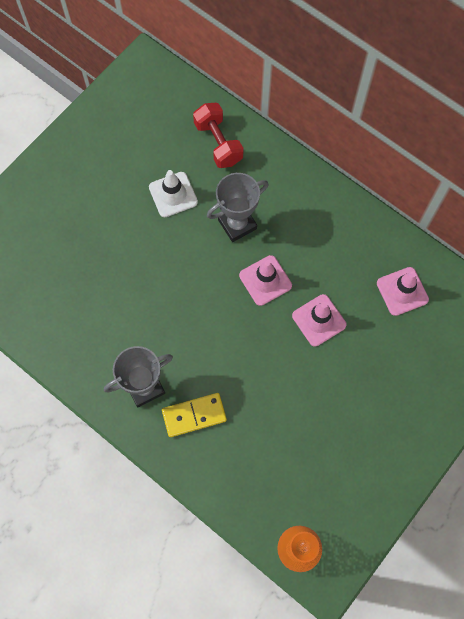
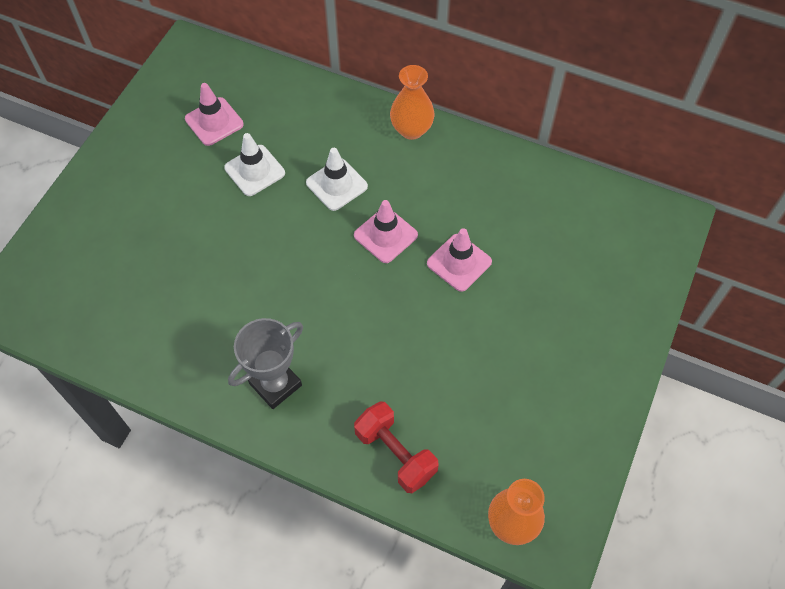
camera: 15 degrees left, 10 degrees down
yellow domino [162,393,227,437] -> none
red dumbbell [193,103,244,168] -> red dumbbell moved to [354,402,439,493]
grey trophy [207,173,269,242] -> white traffic cone [306,148,368,211]
pink traffic cone [377,267,429,316] -> pink traffic cone moved to [185,83,244,146]
none -> orange vase [390,65,435,140]

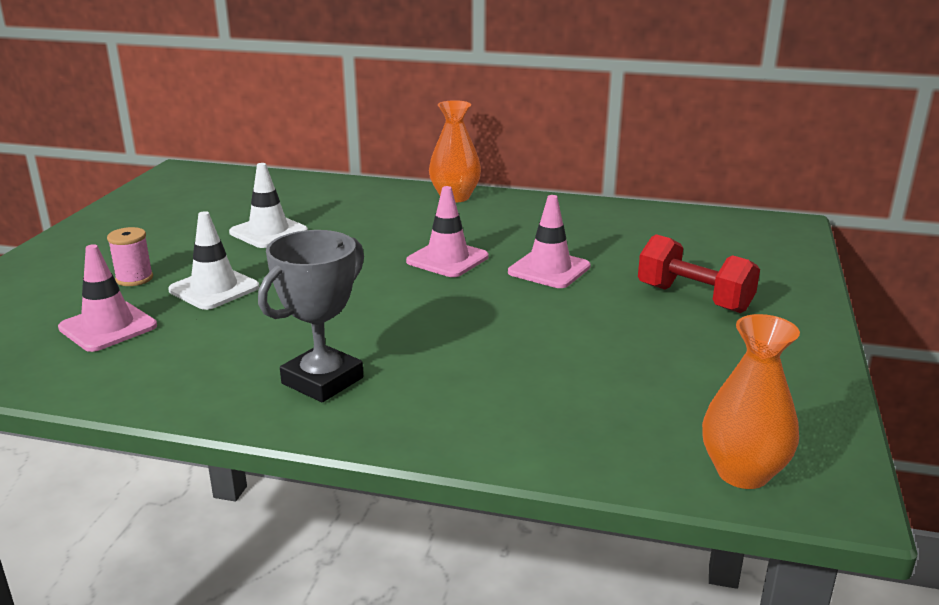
camera: 10 degrees left, 35 degrees down
pink traffic cone [185,83,244,146] -> pink traffic cone moved to [58,244,157,352]
white traffic cone [306,148,368,211] -> white traffic cone moved to [168,211,260,310]
red dumbbell [354,402,439,493] -> red dumbbell moved to [638,234,760,313]
none -> pink spool [107,227,153,286]

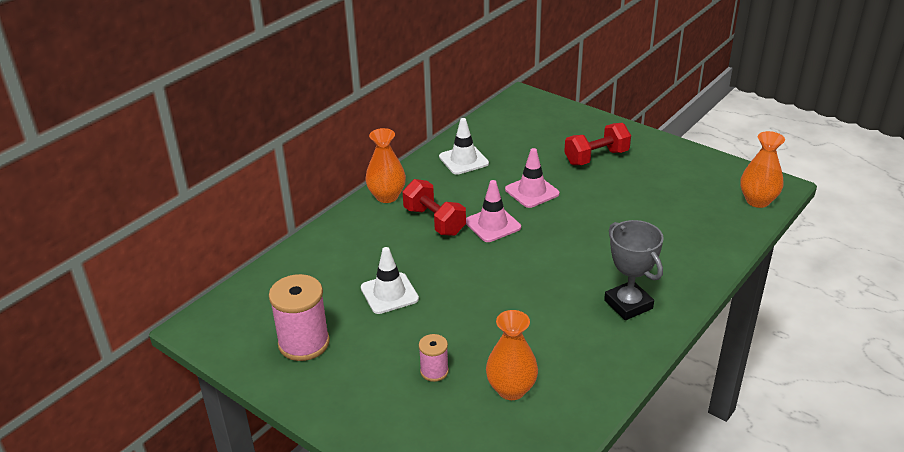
camera: 65 degrees left, 10 degrees up
pink traffic cone [58,244,157,352] -> orange vase [486,310,538,400]
white traffic cone [168,211,260,310] -> white traffic cone moved to [439,118,489,175]
none -> pink spool [269,274,330,361]
none -> red dumbbell [403,179,466,236]

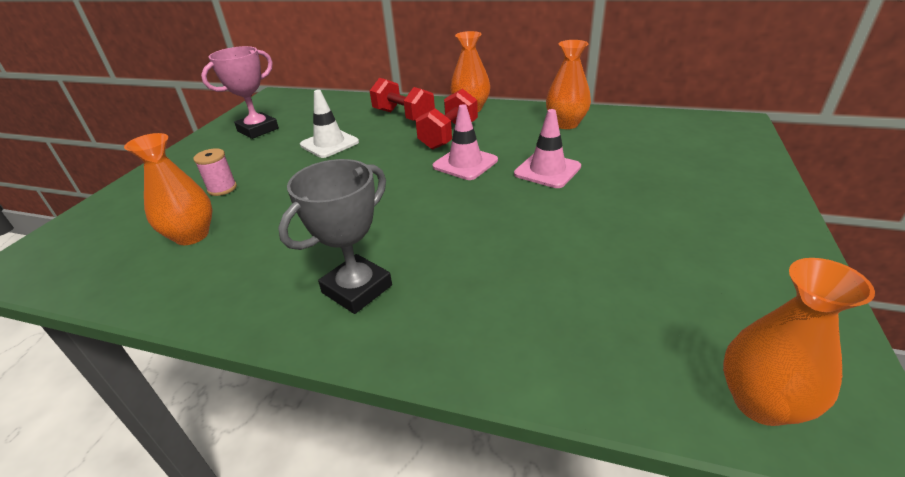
camera: 70 degrees right, 0 degrees up
pink spool [269,274,330,361] -> pink trophy [201,46,279,139]
white traffic cone [439,118,489,175] -> orange vase [546,40,591,129]
red dumbbell [564,123,631,165] -> red dumbbell moved to [370,78,435,121]

